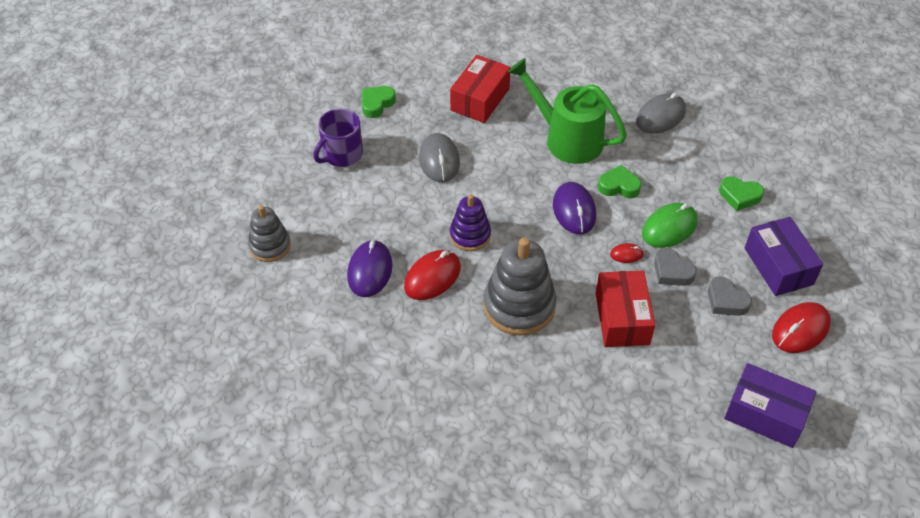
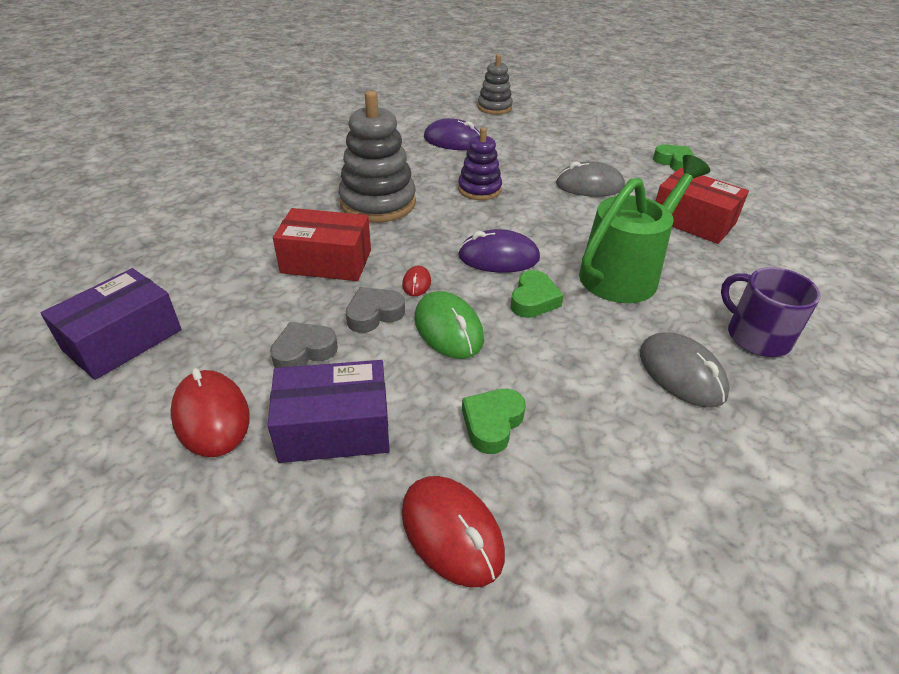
camera: 100 degrees right, 10 degrees down
purple mug [313,109,363,167] -> purple mug moved to [721,267,821,357]
red mouse [404,250,461,300] -> red mouse moved to [402,476,505,587]

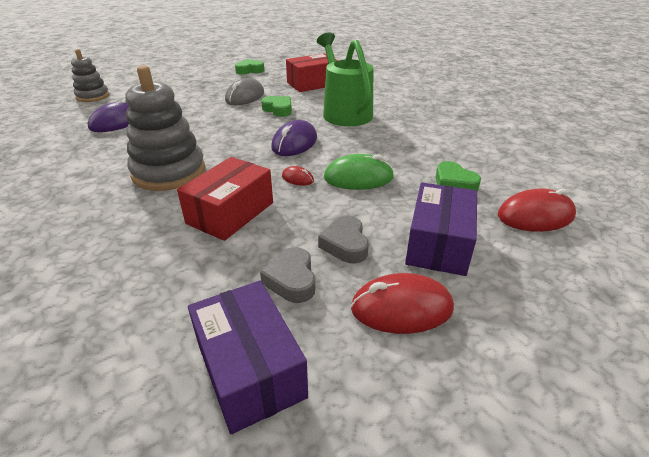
camera: 65 degrees left, 5 degrees down
grey heart [346,287,405,333] -> grey heart moved to [260,247,315,303]
purple stacking toy [458,127,502,200] -> none
green heart [511,270,564,318] -> green heart moved to [261,96,292,117]
grey mouse [640,332,730,407] -> none
purple mug [721,267,821,357] -> none

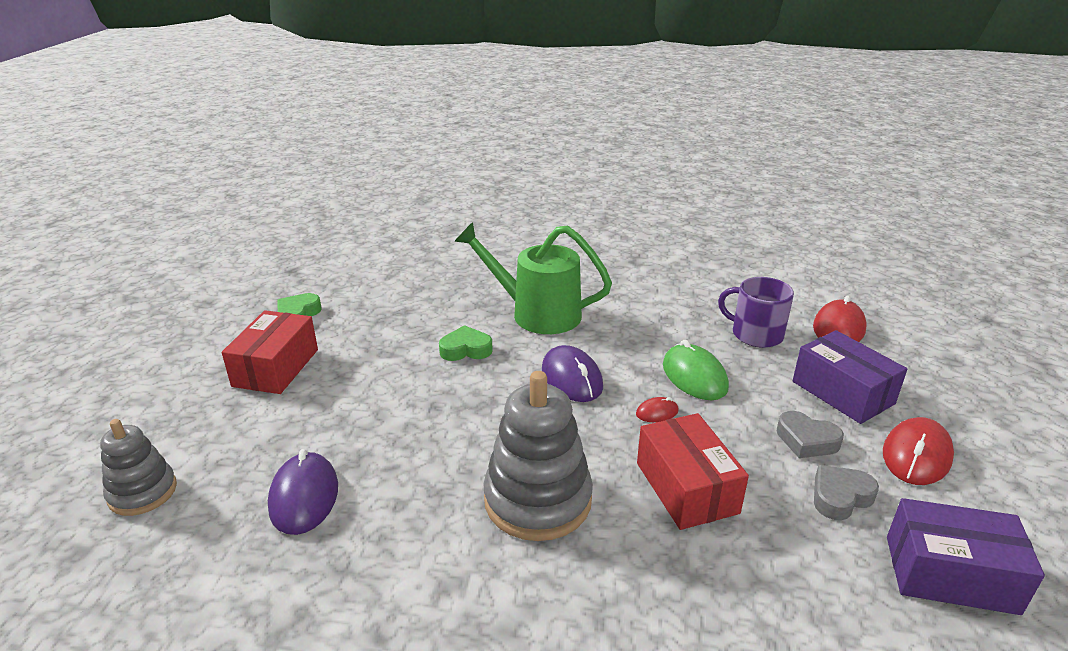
camera: 50 degrees left, 5 degrees down
grey mouse [225,78,264,105] -> none
grey heart [260,247,315,303] -> grey heart turned 120 degrees clockwise [814,465,879,520]
red box [286,53,339,92] -> red box moved to [222,310,318,394]
green mouse [324,154,394,190] -> green mouse turned 60 degrees counterclockwise [663,340,729,401]
green heart [436,161,481,192] -> purple mug [718,277,794,348]

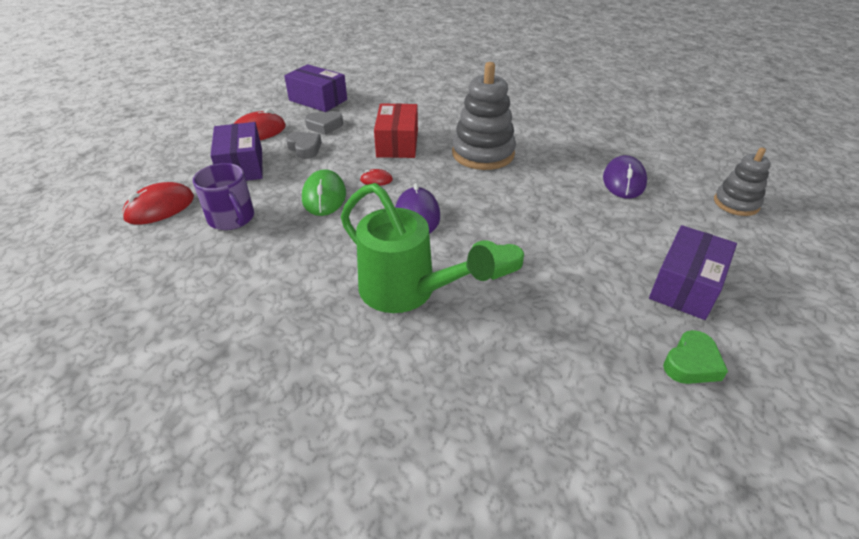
camera: 160 degrees left, 10 degrees up
red box [222,310,318,394] -> purple box [649,225,737,320]

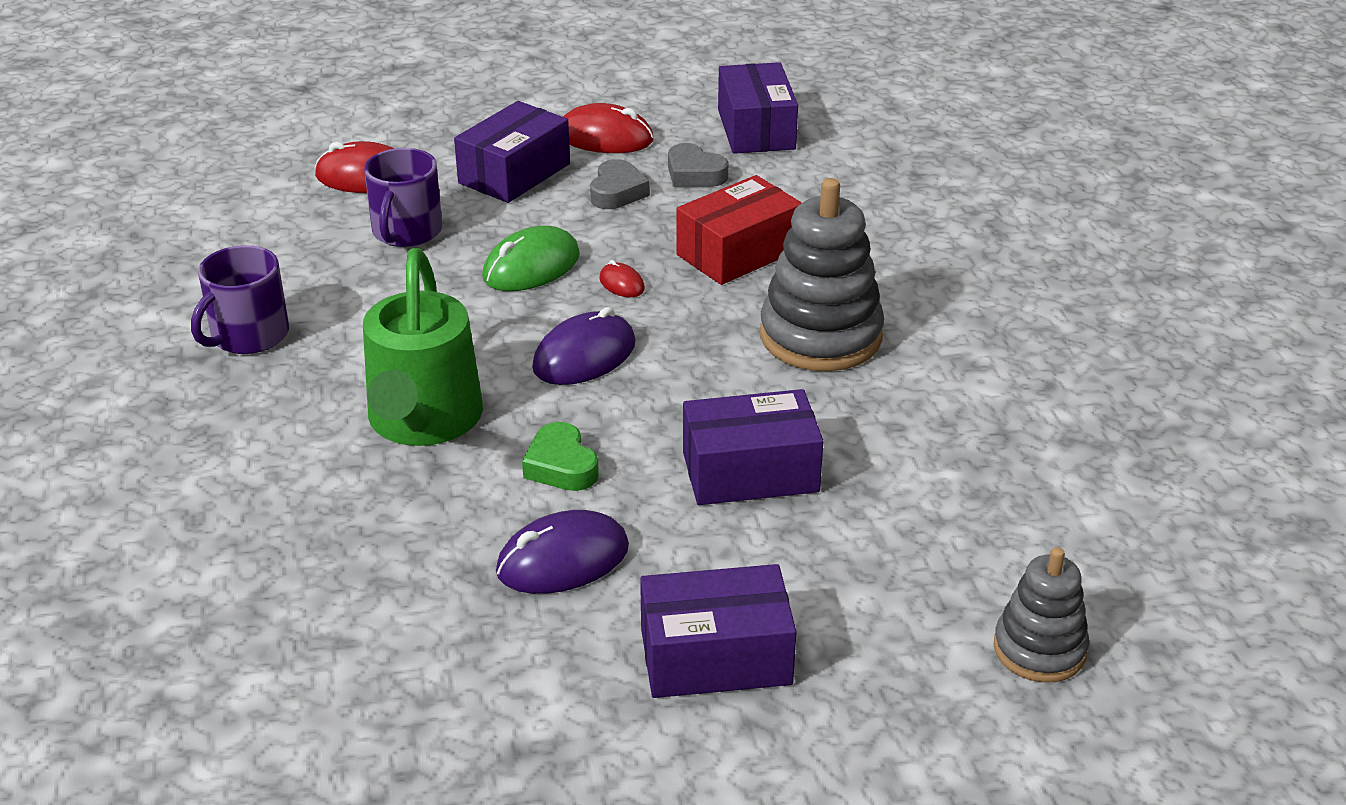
camera: 50 degrees right, 5 degrees down
purple mouse [603,155,647,199] -> purple mouse moved to [496,510,629,594]
green heart [663,330,728,384] -> none
none -> purple mug [191,245,289,354]
none -> purple box [683,389,824,505]

